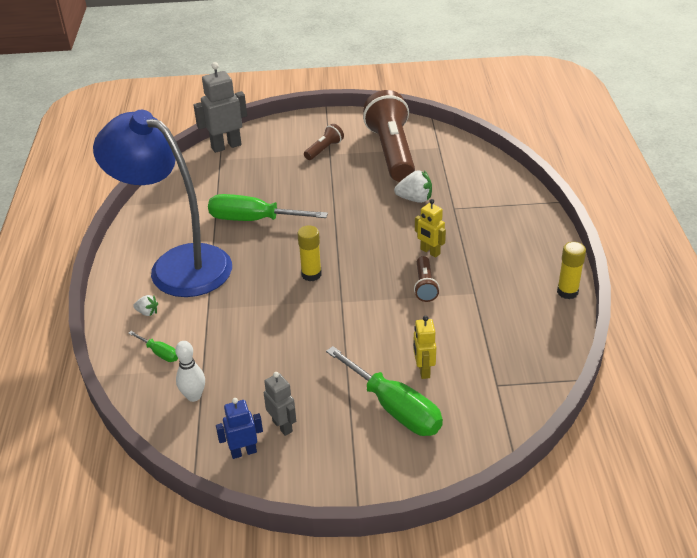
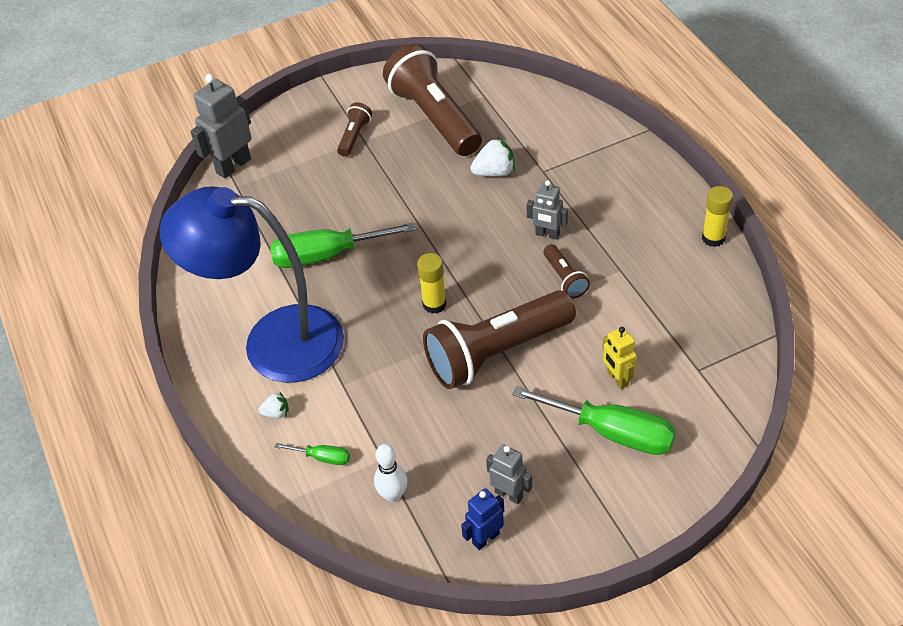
camera: 20 degrees left, 10 degrees up
yellow robot [415,199,446,257] -> grey robot [526,180,568,240]
none -> brown flashlight [423,290,576,389]

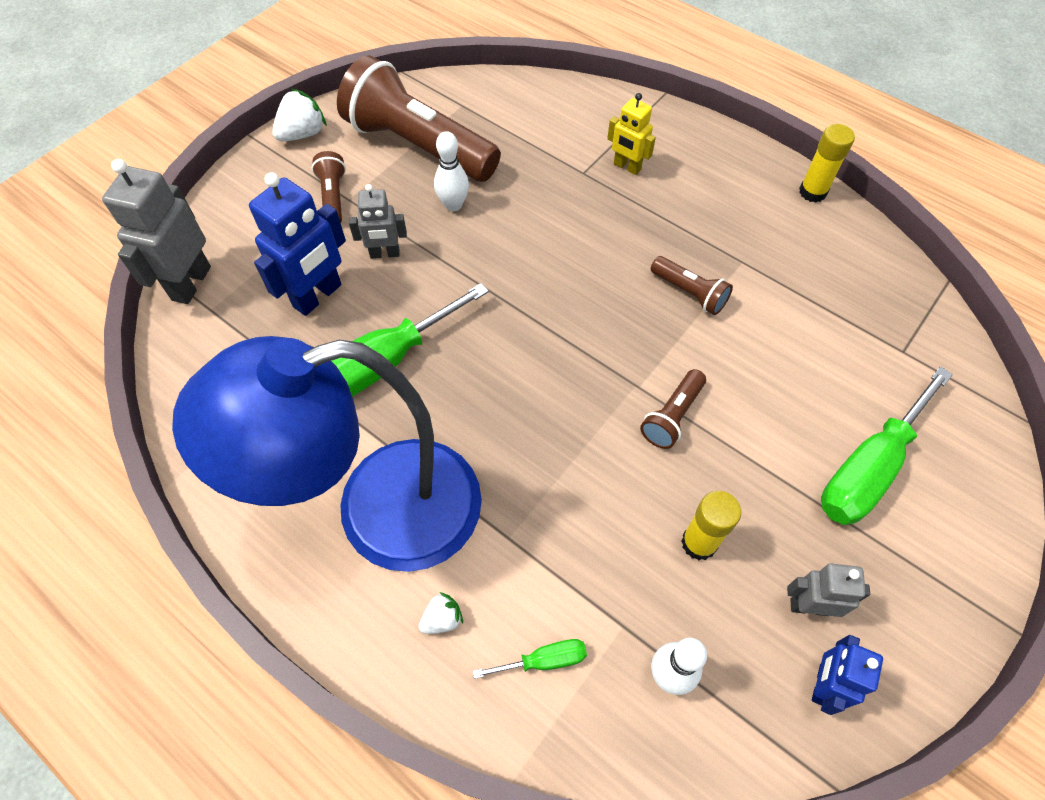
camera: 30 degrees left, 10 degrees up
yellow glue stick [417,253,446,314] -> yellow glue stick moved to [681,491,741,560]
brown flashlight [423,290,576,389] -> brown flashlight [640,369,706,449], size x0.44
white strawberry [470,137,515,177] -> white strawberry moved to [272,89,327,142]
green screwdriver [512,386,676,455] -> green screwdriver turned 135 degrees clockwise [821,366,953,525]
grey robot [526,180,568,240] -> grey robot moved to [349,184,407,259]
yellow robot [602,327,637,389] -> yellow robot moved to [607,93,656,175]
none -> blue robot [249,172,346,316]
none -> white bowling pin [434,131,469,211]

